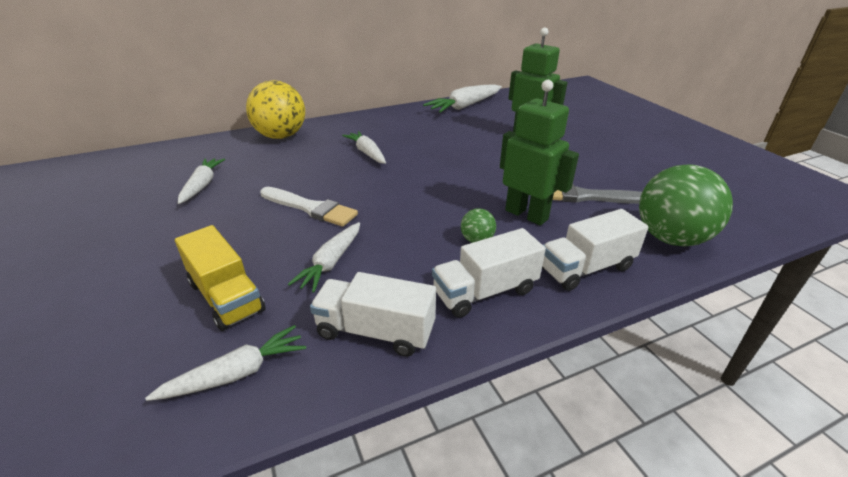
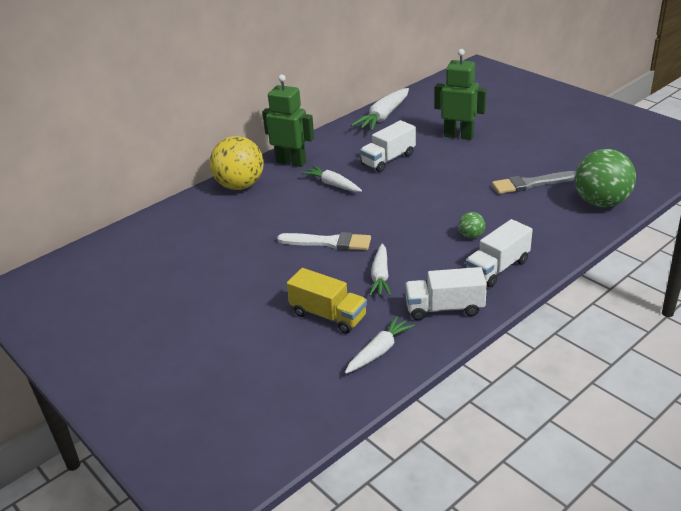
camera: 15 degrees left, 0 degrees up
white carrot [178,159,225,204] -> none
green robot [500,80,579,225] -> green robot moved to [262,74,314,167]
white truck [542,209,648,291] -> white truck moved to [360,120,416,172]

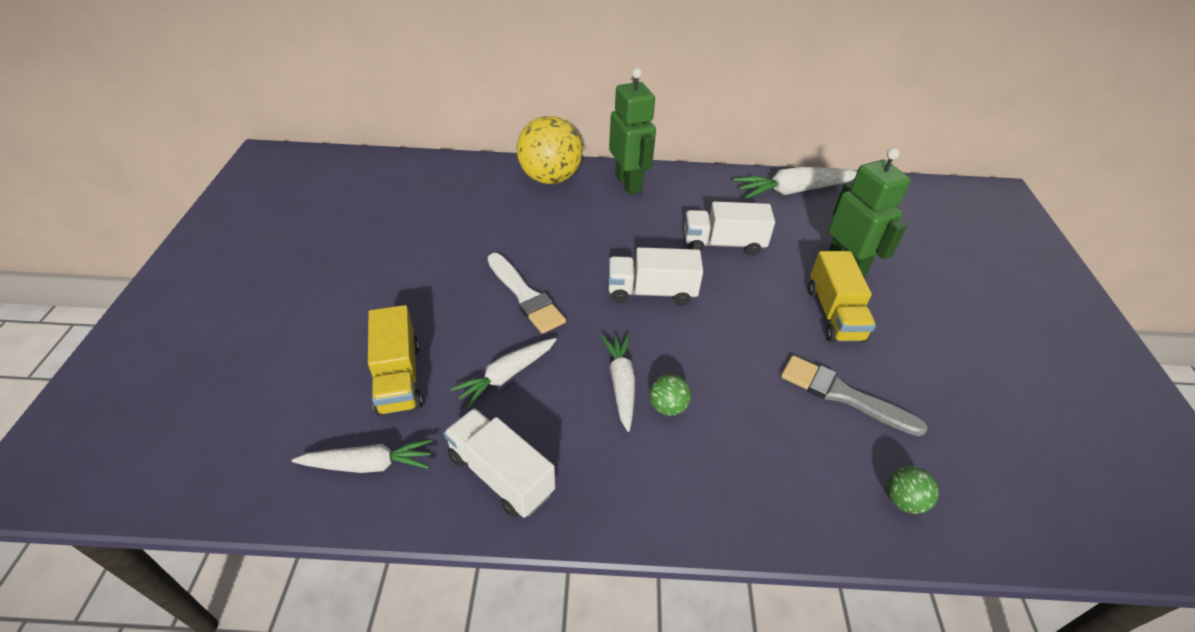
camera: 40 degrees right, 10 degrees up
white carrot [302,166,362,192] -> white carrot moved to [601,334,635,432]
white truck [466,219,533,287] -> white truck moved to [608,247,703,305]
green ball [575,149,636,207] -> green ball [887,466,939,514], size x0.44
none -> yellow truck [808,251,876,342]

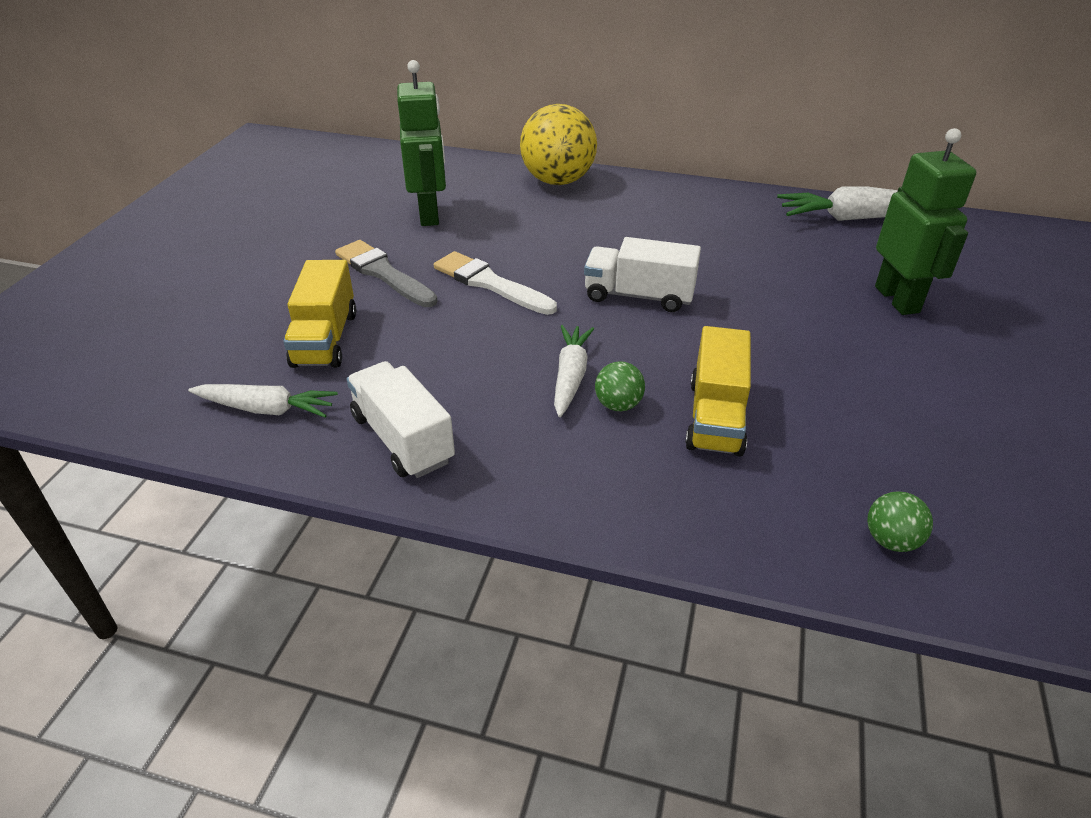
camera: 15 degrees right, 5 degrees down
white carrot [451,338,557,408] -> none
white brush [487,253,566,334] -> white brush turned 150 degrees clockwise [434,251,557,315]
green robot [609,68,656,195] -> green robot moved to [397,60,446,226]
white truck [684,201,775,255] -> none
grey brush [781,355,928,436] -> grey brush moved to [335,240,437,307]
yellow truck [808,251,876,342] -> yellow truck moved to [685,326,751,457]

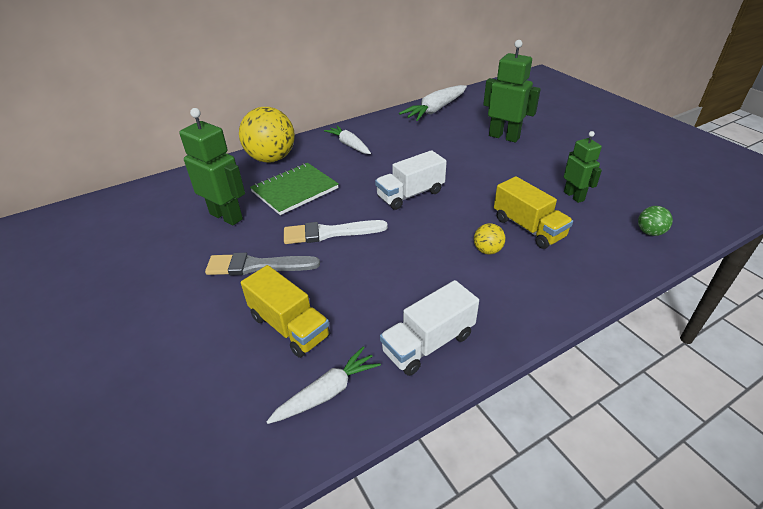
camera: 45 degrees left, 0 degrees up
white truck [347,361,455,478] -> white truck turned 45 degrees counterclockwise [380,280,479,376]
white carrot [554,325,594,417] -> white carrot moved to [324,125,371,154]
green ball [595,361,645,411] -> yellow ball [474,223,505,254]
none -> green notebook [250,163,339,215]
none -> green robot [564,131,602,203]

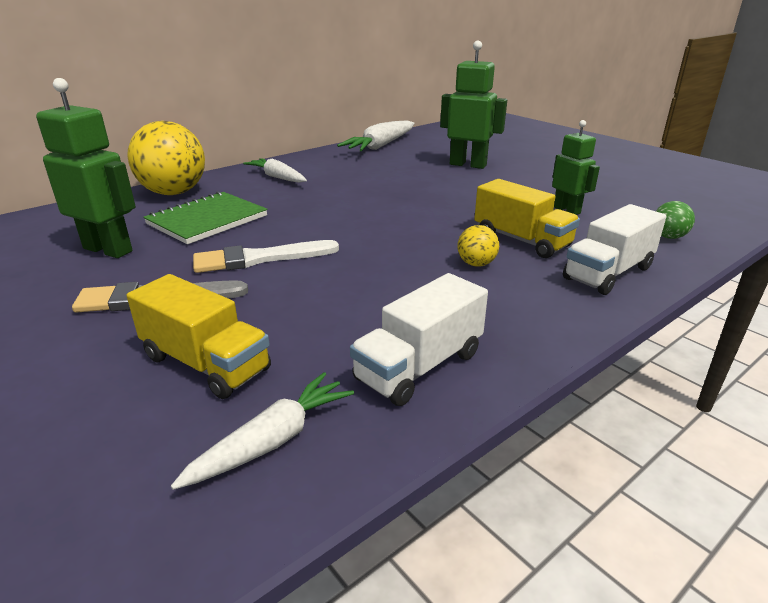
camera: 10 degrees left, 10 degrees down
white truck [375,150,447,210] -> white truck moved to [563,204,666,295]

